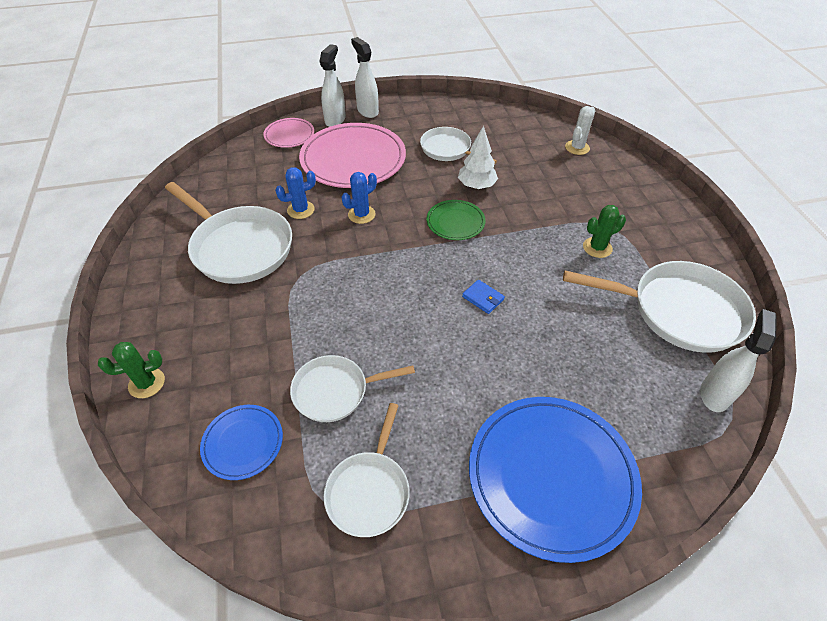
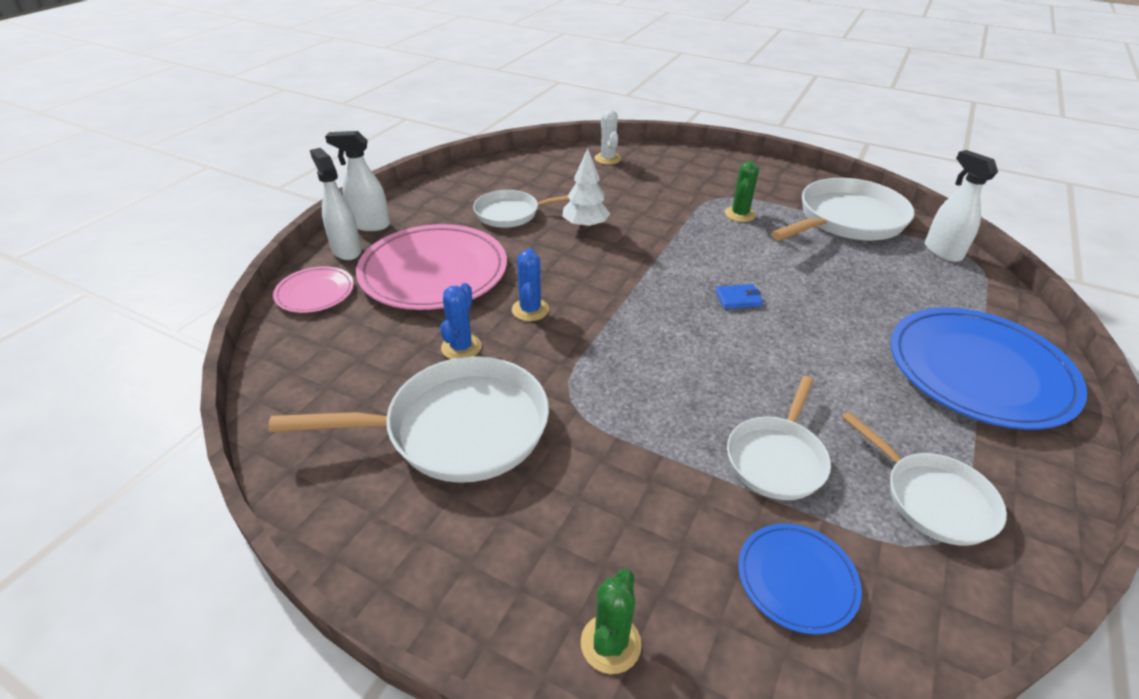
camera: 50 degrees left, 10 degrees down
green plate [426,200,486,240] -> none

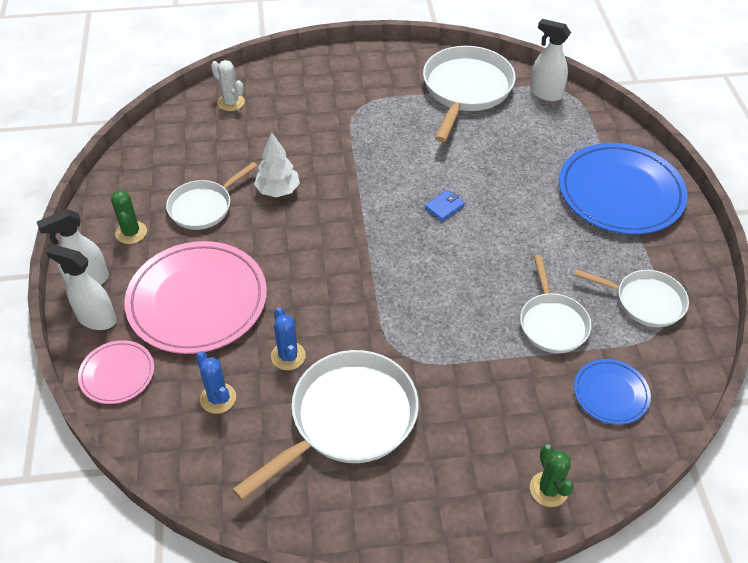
camera: 35 degrees left, 10 degrees up
blue cactus [512,248,549,321] -> blue cactus moved to [196,351,236,414]
green cactus [725,161,759,222] -> green cactus moved to [111,190,147,244]

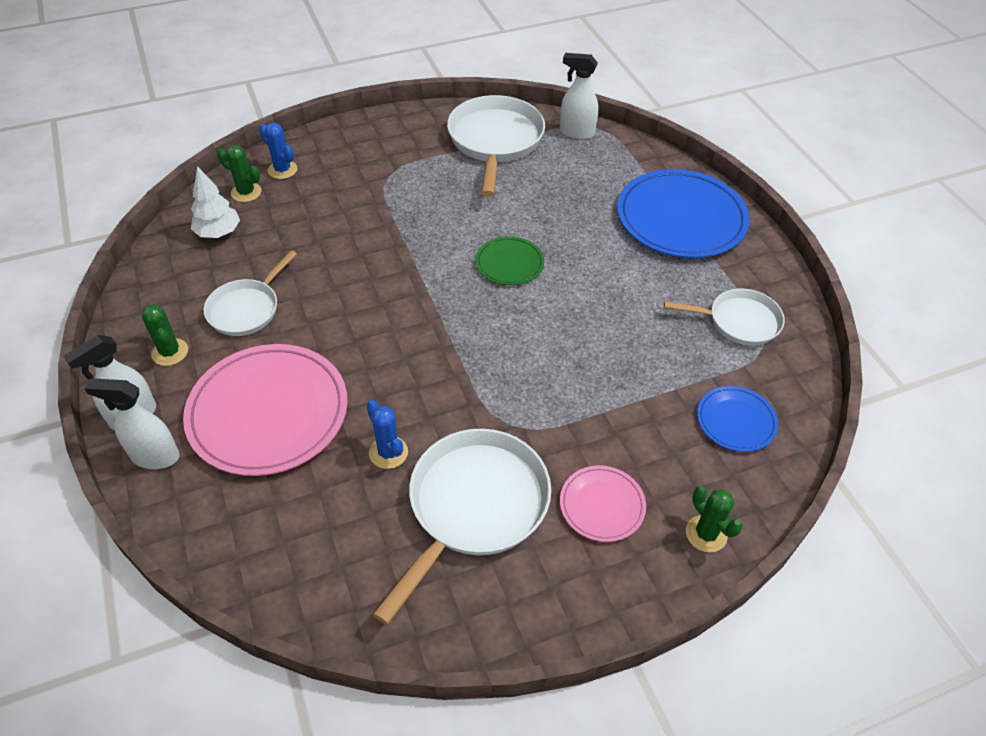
camera: 15 degrees left, 0 degrees up
pink plate [78,340,154,404] -> pink plate moved to [560,465,646,542]
blue cactus [196,351,236,414] -> blue cactus moved to [259,123,297,179]
white cactus [211,60,245,111] -> green cactus [217,145,262,202]
white tree [254,132,300,197] -> white tree moved to [191,166,240,238]
blue wallet [425,190,465,222] -> green plate [476,236,544,285]
white pan [520,255,591,353] -> none

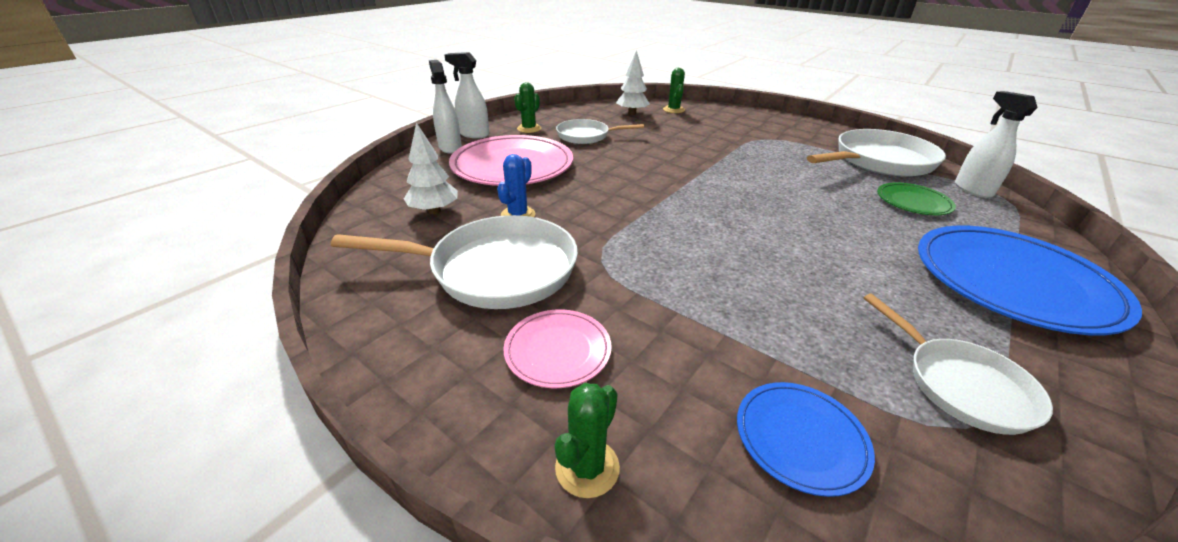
camera: 60 degrees right, 15 degrees down
blue cactus [259,123,297,179] -> none
green plate [476,236,544,285] -> green plate moved to [877,182,956,215]
none -> white tree [404,122,458,214]

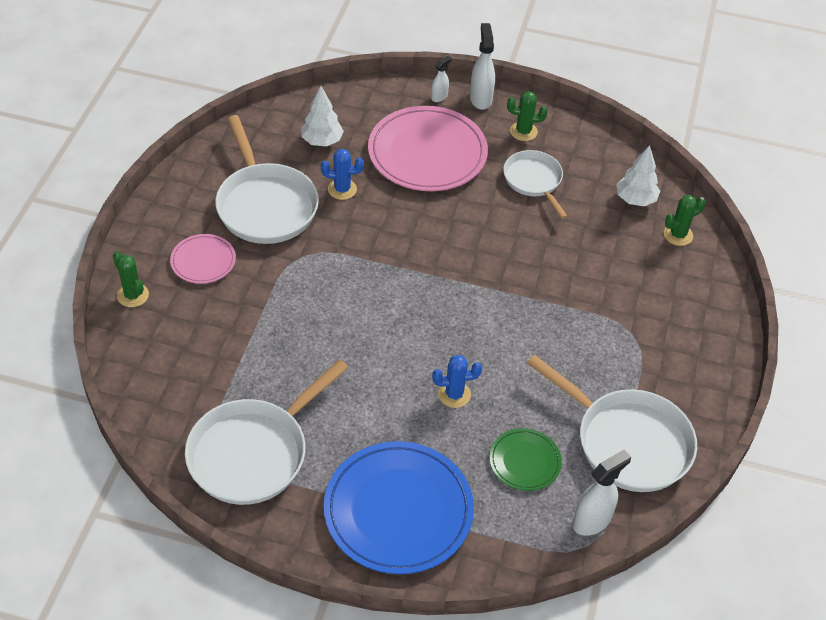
camera: 65 degrees right, 15 degrees up
white spray bottle [429,60,462,154] -> white spray bottle [431,56,451,102], size x0.57
green cactus [555,383,620,498] -> green cactus turned 45 degrees clockwise [113,251,149,307]
blue plate [737,382,875,497] -> none
white pan [863,294,1053,435] -> white pan [185,359,348,505], size x1.65
none -> blue cactus [432,355,482,408]

